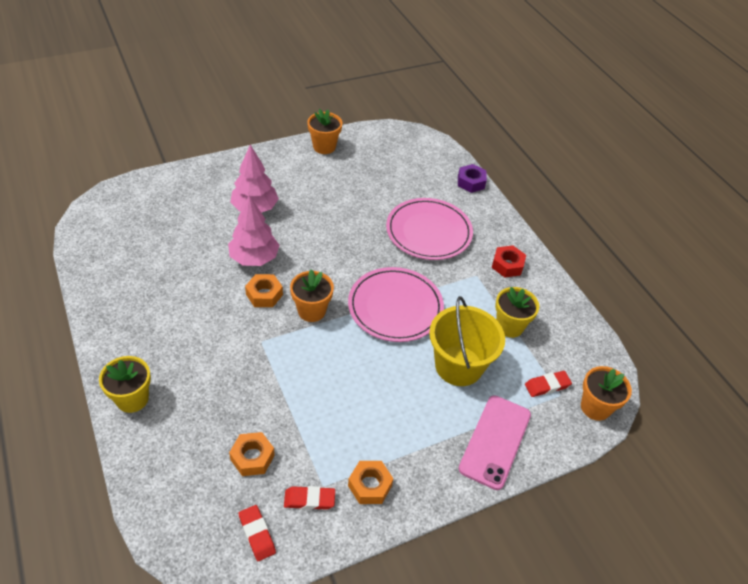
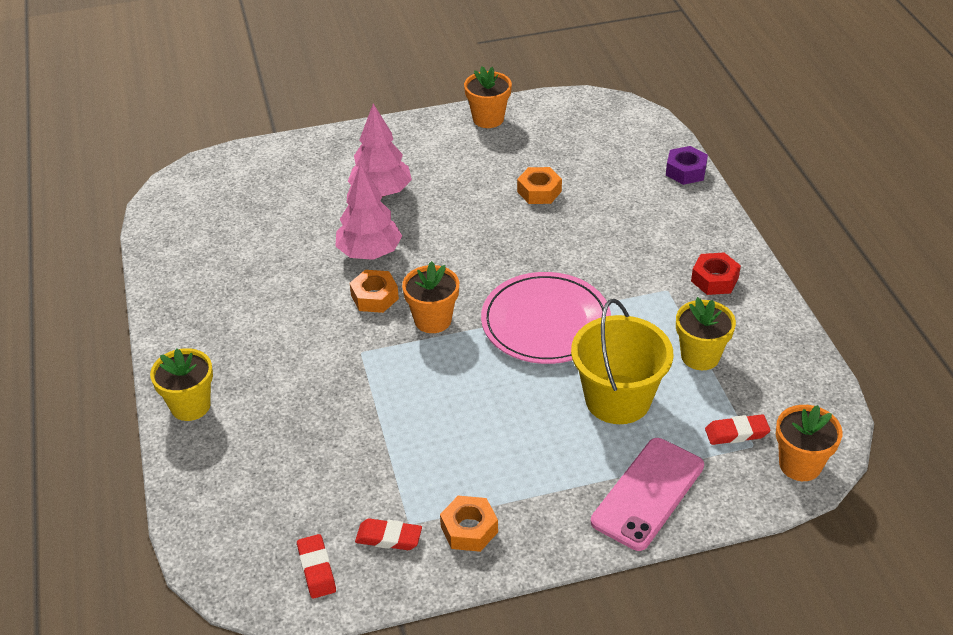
camera: 15 degrees right, 5 degrees down
orange nut [229,432,275,476] -> orange nut moved to [517,167,562,204]
pink plate [386,198,473,260] -> none

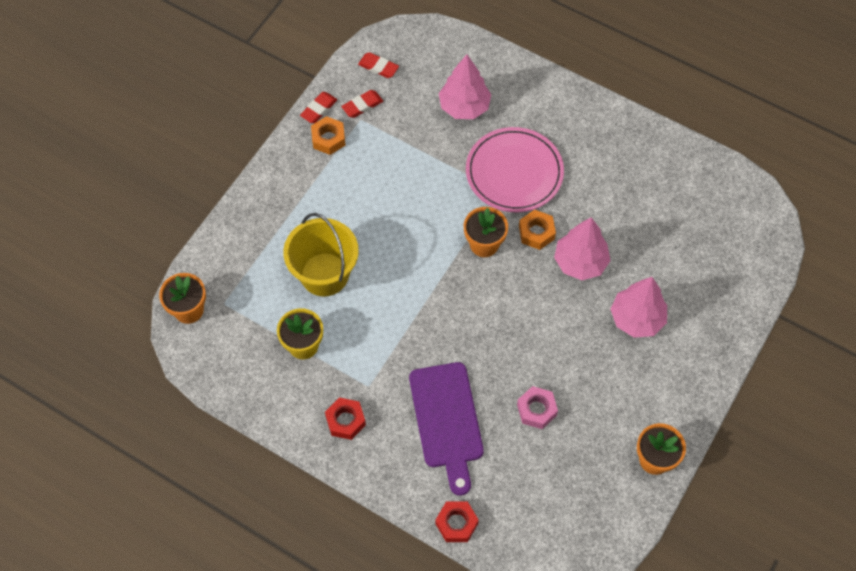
camera: 135 degrees right, 20 degrees up
yellow flower pot [150,348,213,421] -> none
pink plate [481,272,611,364] -> pink plate moved to [466,127,564,212]
orange nut [517,167,562,204] -> pink nut [517,386,558,429]
pink phone [591,438,704,551] -> none
purple nut [666,146,708,185] -> red nut [435,502,479,542]
red eraser [705,414,771,445] -> red eraser moved to [300,92,337,123]
none -> purple cutting board [409,362,484,495]
none -> pink tree [439,55,491,119]

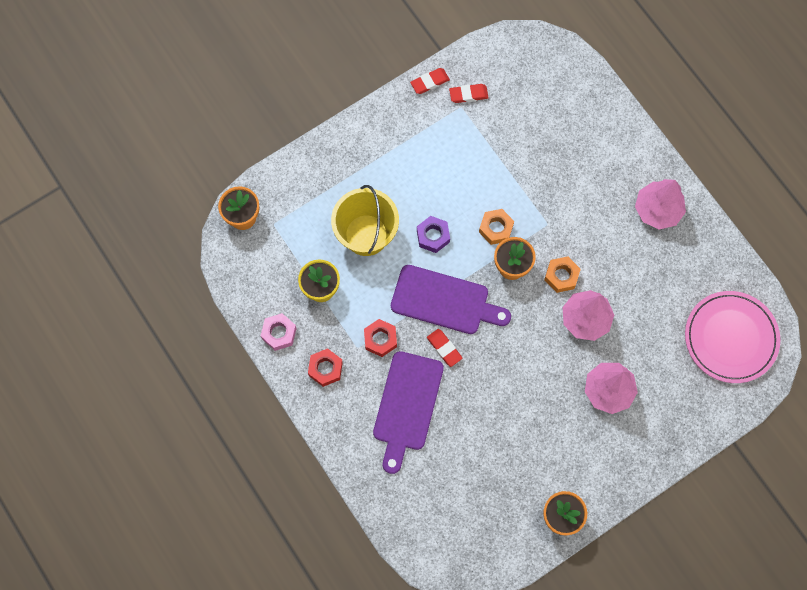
camera: 25 degrees right, 10 degrees up
orange nut [311,116,346,155] -> orange nut moved to [479,209,514,245]
red eraser [358,52,399,78] -> red eraser moved to [427,329,463,367]
red nut [435,502,479,542] -> red nut moved to [364,319,397,357]
pink tree [439,55,491,119] -> pink tree moved to [635,179,686,229]
pink plate [466,127,564,212] -> pink plate moved to [685,291,781,383]
pink nut [517,386,558,429] -> pink nut moved to [261,313,297,351]
none -> purple cutting board [391,265,511,334]
none -> purple nut [417,216,450,253]

